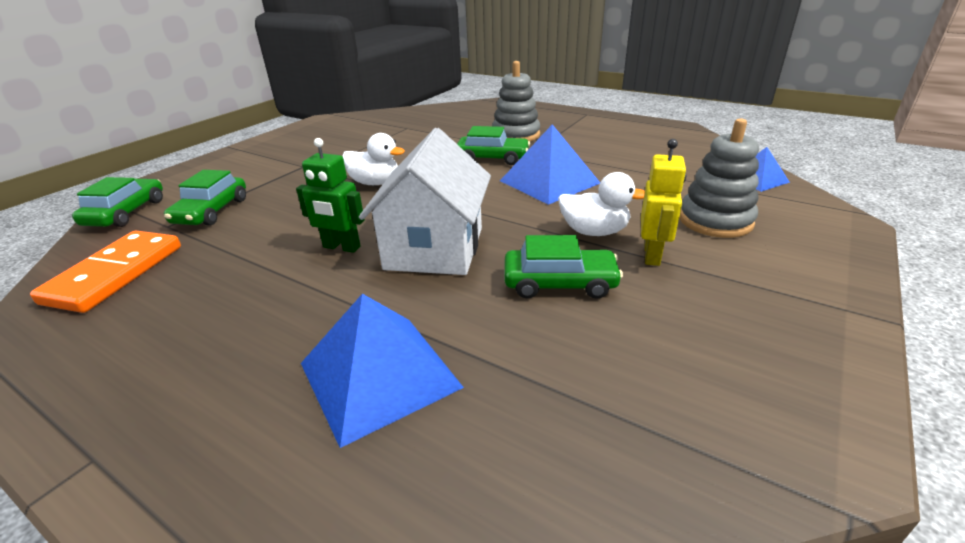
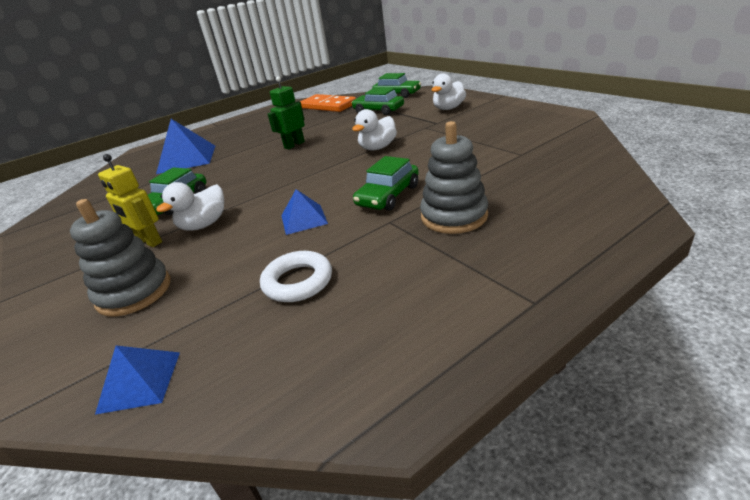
camera: 115 degrees right, 0 degrees up
white house [359,128,491,275] -> none
blue pyramid [500,124,600,205] -> blue pyramid [281,189,328,235], size x0.57
none -> white ring [260,251,332,302]
none -> white duck [431,73,466,110]

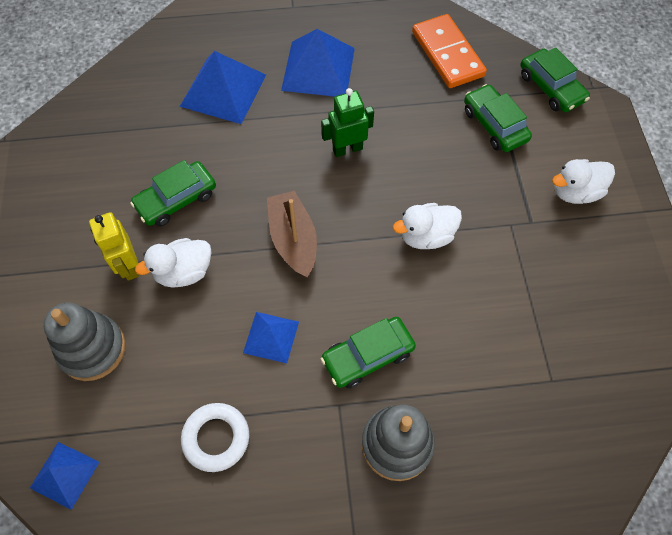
camera: 25 degrees right, 30 degrees up
none -> brown boat [267,191,317,277]
none -> blue pyramid [281,29,355,97]

